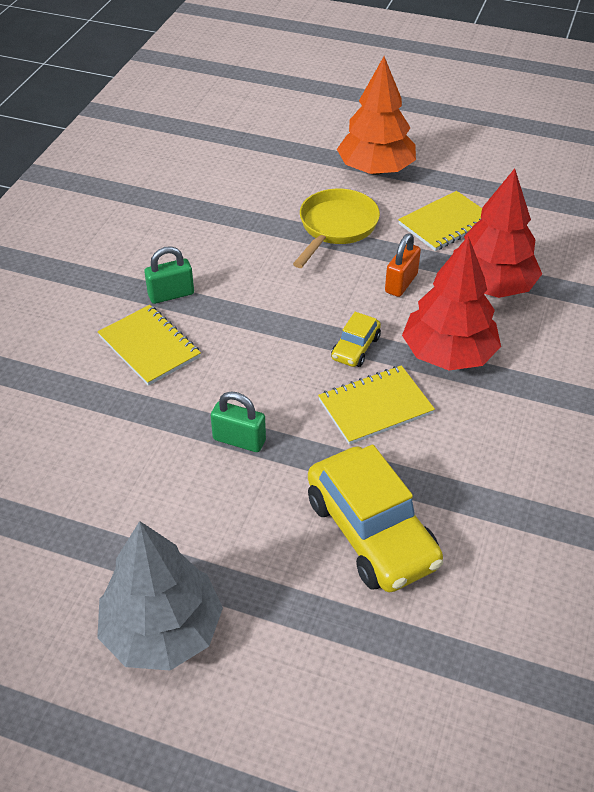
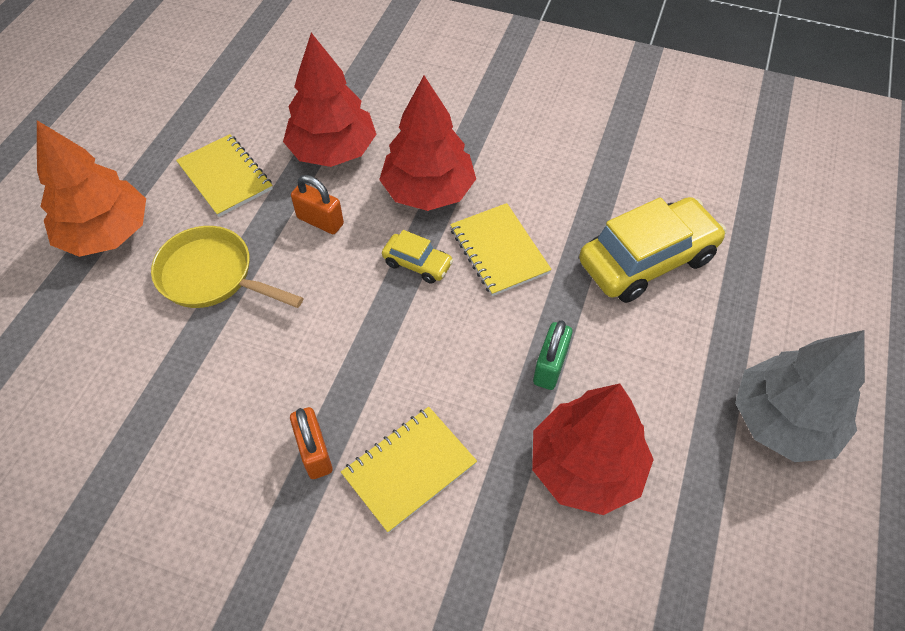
camera: 90 degrees left, 10 degrees up
green padlock [144,246,194,304] -> orange padlock [290,407,333,479]
none -> red tree [532,384,654,515]

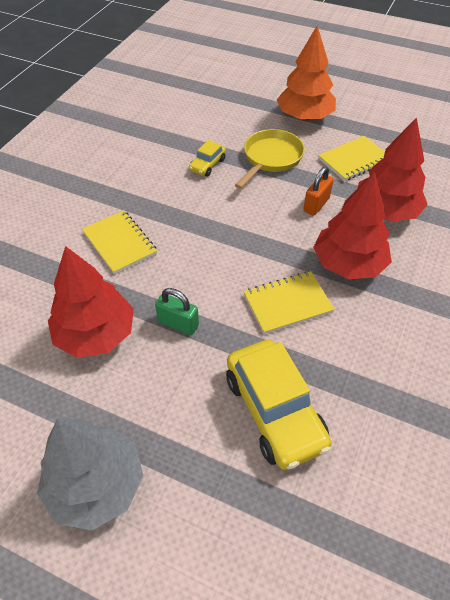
camera: 95 degrees right, 5 degrees down
orange padlock [290,407,333,479] -> none
yellow car [382,230,453,284] -> yellow car moved to [189,140,226,176]

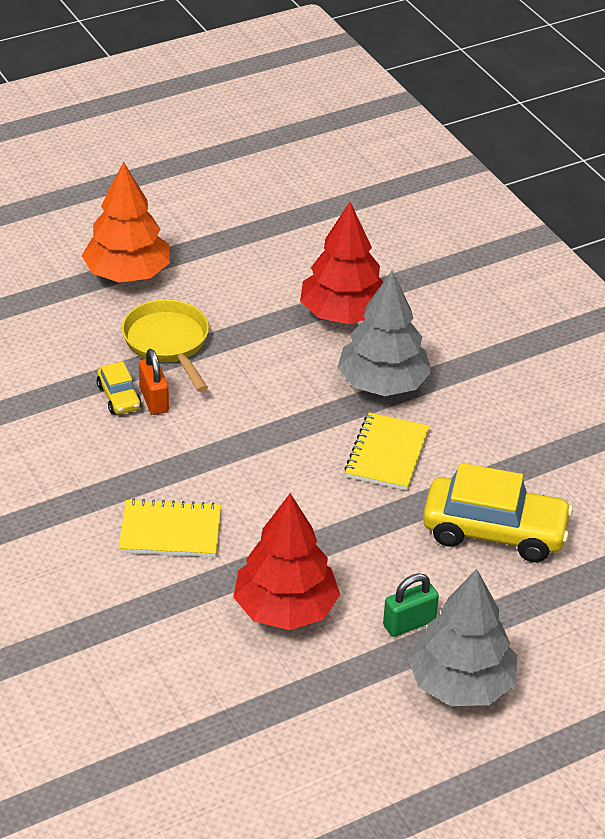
camera: 55 degrees left, 10 degrees down
green padlock [155,288,199,335] -> green padlock moved to [383,573,439,637]
orange padlock [303,167,333,216] -> orange padlock moved to [139,349,169,415]
red tree [313,172,392,279] -> grey tree [337,271,432,396]
yellow notebook [318,136,385,181] -> none

